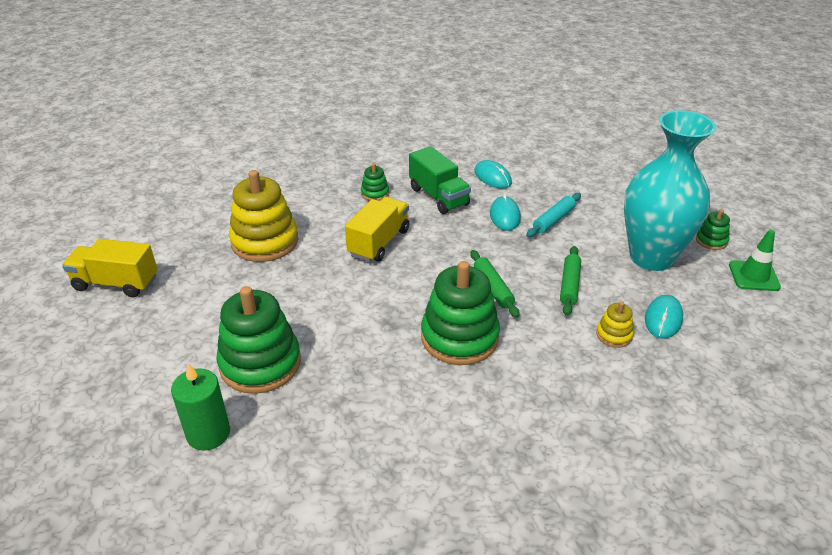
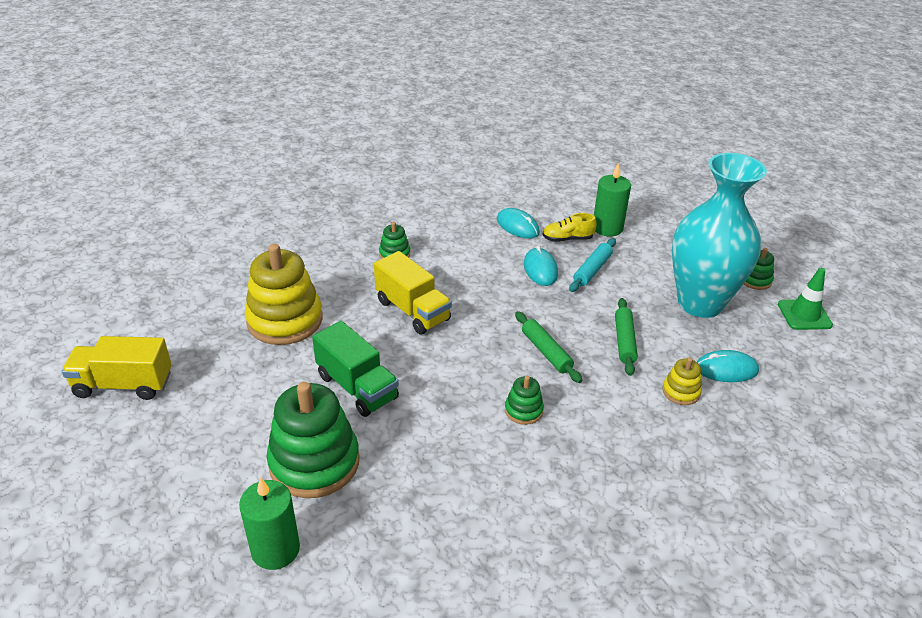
camera: 10 degrees left, 0 degrees up
yellow truck [345,197,409,262] -> yellow truck turned 120 degrees clockwise [374,251,452,334]
green truck [409,146,471,214] -> green truck moved to [312,321,399,417]
green stacking toy [421,261,500,365] -> green stacking toy [505,376,544,425], size x0.46
turquoise mouse [645,295,683,339] -> turquoise mouse turned 75 degrees clockwise [697,350,759,382]
none -> yellow shoe [542,213,596,242]
none -> green candle [594,163,631,236]

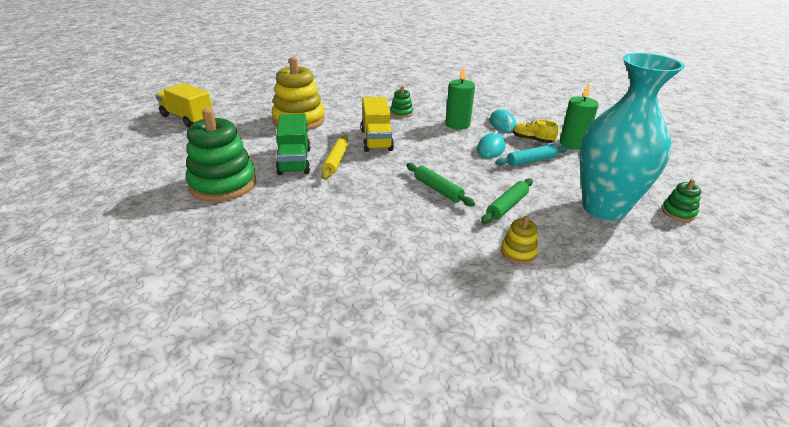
camera: 35 degrees right, 5 degrees down
green candle [239,477,300,570] -> green candle moved to [445,67,475,130]
green stacking toy [505,376,544,425] -> none
green rolling pin [515,311,582,383] -> green rolling pin turned 45 degrees counterclockwise [406,163,475,207]
turquoise mouse [697,350,759,382] -> none
green traffic cone [778,268,833,330] -> none
none -> yellow rolling pin [321,135,348,180]

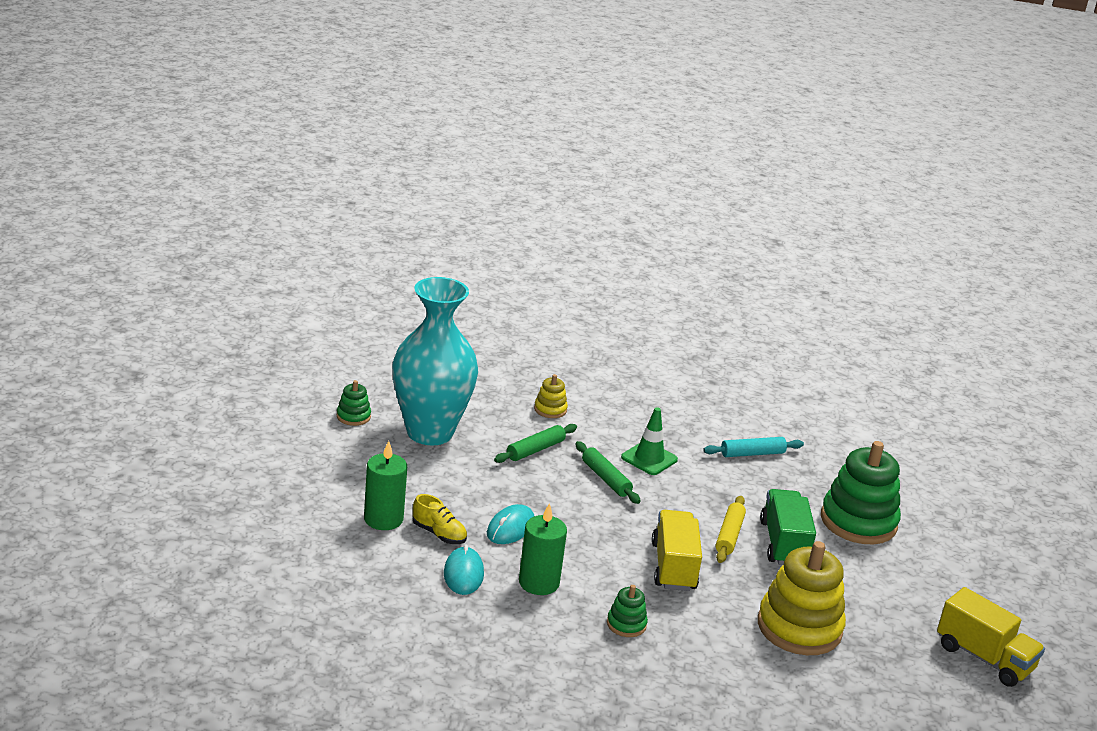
camera: 175 degrees left, 5 degrees down
turquoise rolling pin [495,145,568,166] -> turquoise rolling pin moved to [703,437,804,457]
none -> green traffic cone [621,407,678,475]

